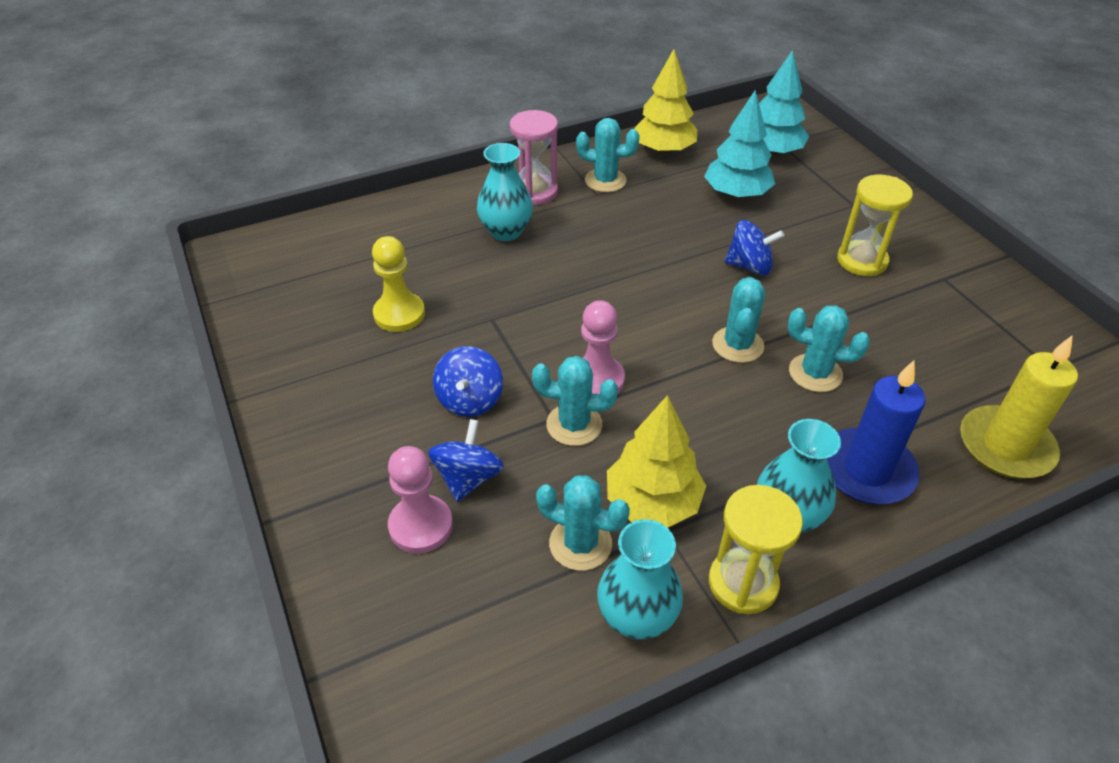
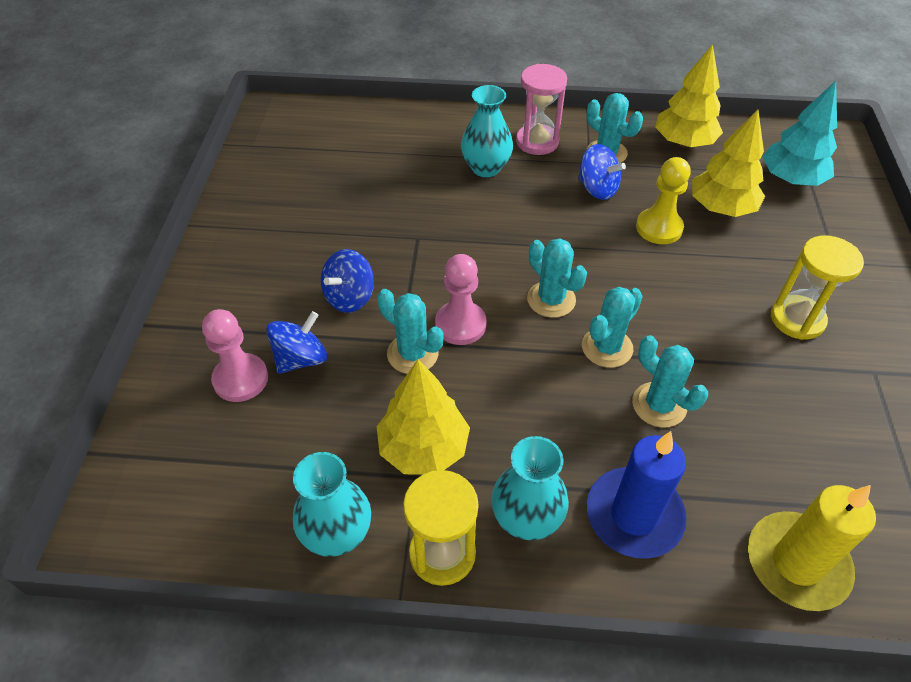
camera: 30 degrees right, 5 degrees up
yellow pawn [372,236,425,332] -> yellow pawn moved to [636,157,691,244]
turquoise cactus [536,475,630,571] -> turquoise cactus moved to [527,238,587,318]
turquoise tree [704,90,775,199] -> yellow tree [692,109,765,217]
blue spinning top [725,220,784,275] -> blue spinning top moved to [578,144,626,200]

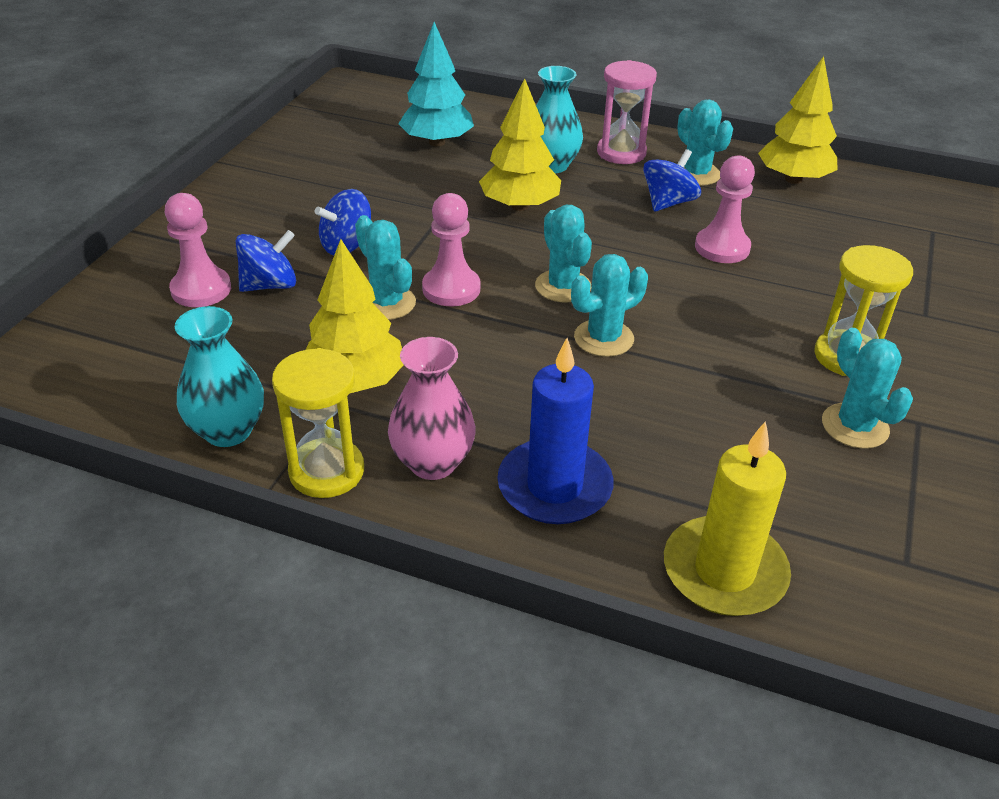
camera: 15 degrees right, 10 degrees down
turquoise vase [491,436,569,540] -> pink vase [388,337,476,480]
blue spinning top [578,144,626,200] -> blue spinning top turned 105 degrees counterclockwise [643,149,701,212]
turquoise cactus [632,335,708,428] -> turquoise cactus moved to [822,328,913,449]
yellow pawn [636,157,691,244] -> pink pawn [695,155,755,263]
yellow tree [692,109,765,217] -> yellow tree moved to [479,79,561,211]
turquoise tree [763,81,837,186] -> turquoise tree moved to [398,22,474,146]

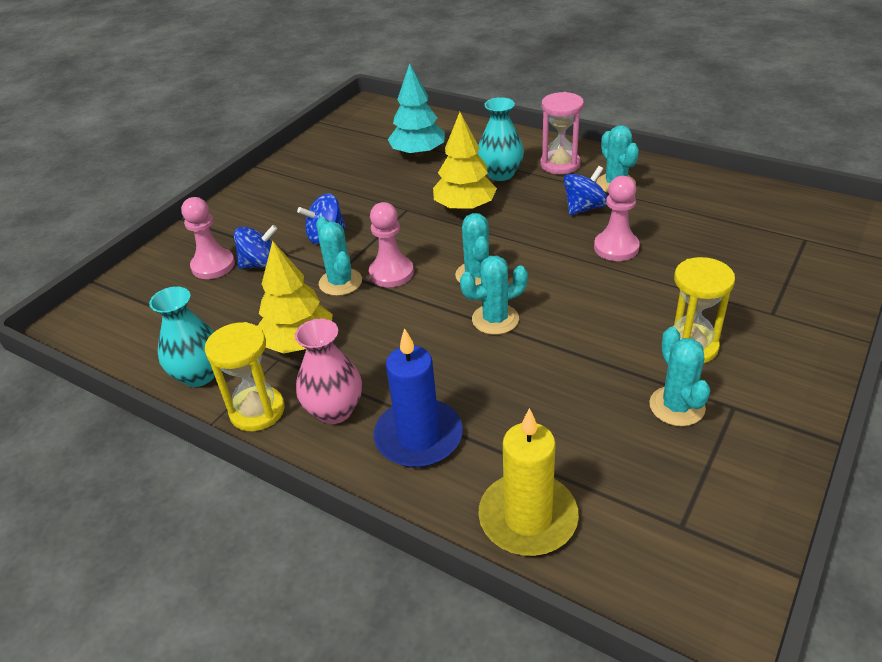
camera: 15 degrees right, 0 degrees up
yellow tree [758,56,838,184] -> none

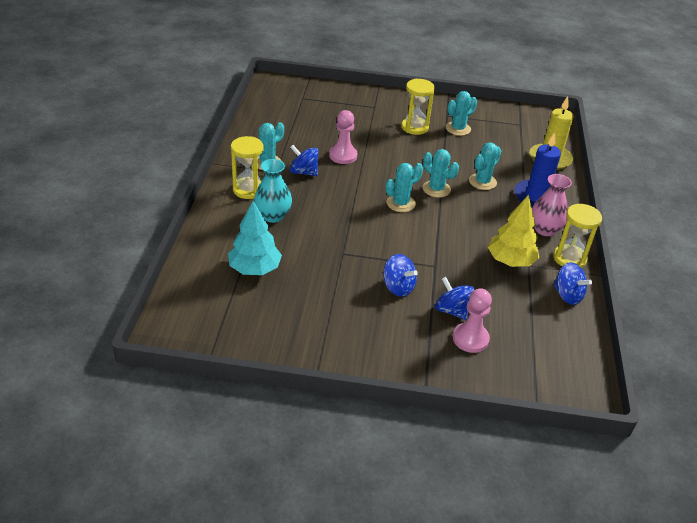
camera: 120 degrees left, 0 degrees up
turquoise vase [149,286,215,387] -> blue spinning top [553,262,592,305]
turquoise cactus [316,217,362,296] -> turquoise cactus moved to [469,142,501,190]
pink pawn [369,202,414,287] -> none
yellow tree [433,112,497,212] -> none
pink hourglass [540,92,584,174] -> yellow hourglass [231,136,264,199]

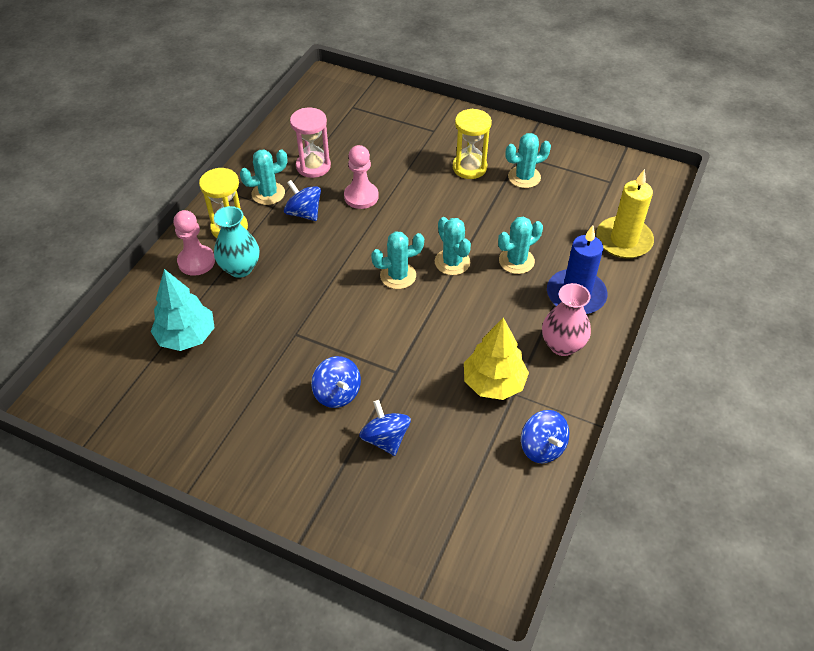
camera: 20 degrees right, 10 degrees up
pink pawn [453,288,492,353] -> pink pawn moved to [173,210,215,276]
yellow hourglass [553,204,602,268] -> none
none -> pink hourglass [290,108,331,178]

